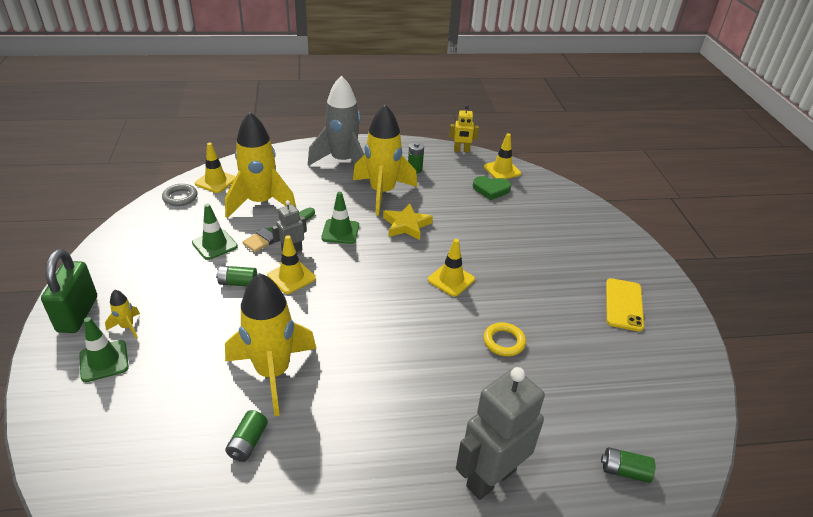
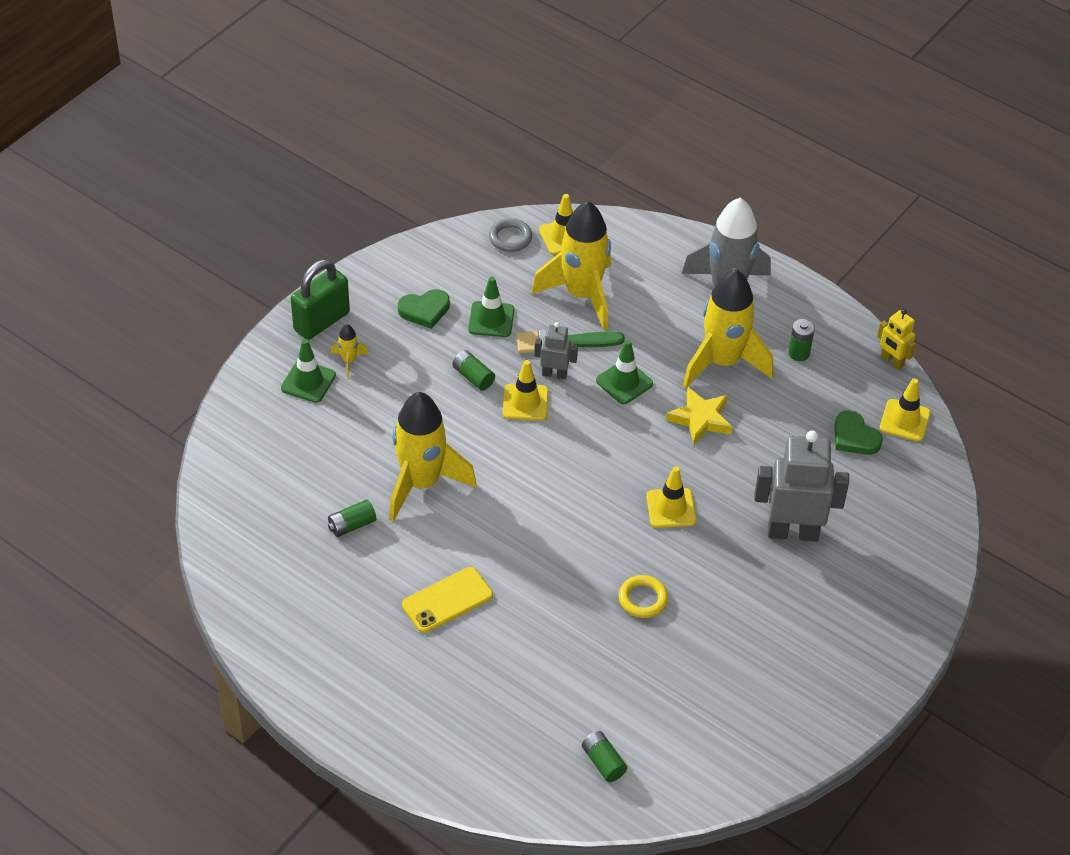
camera: 45 degrees right, 10 degrees up
grey robot [456,367,545,500] -> grey robot moved to [754,430,849,542]
yellow phone [606,278,644,331] -> yellow phone moved to [402,567,493,633]
none -> green heart [398,289,450,329]

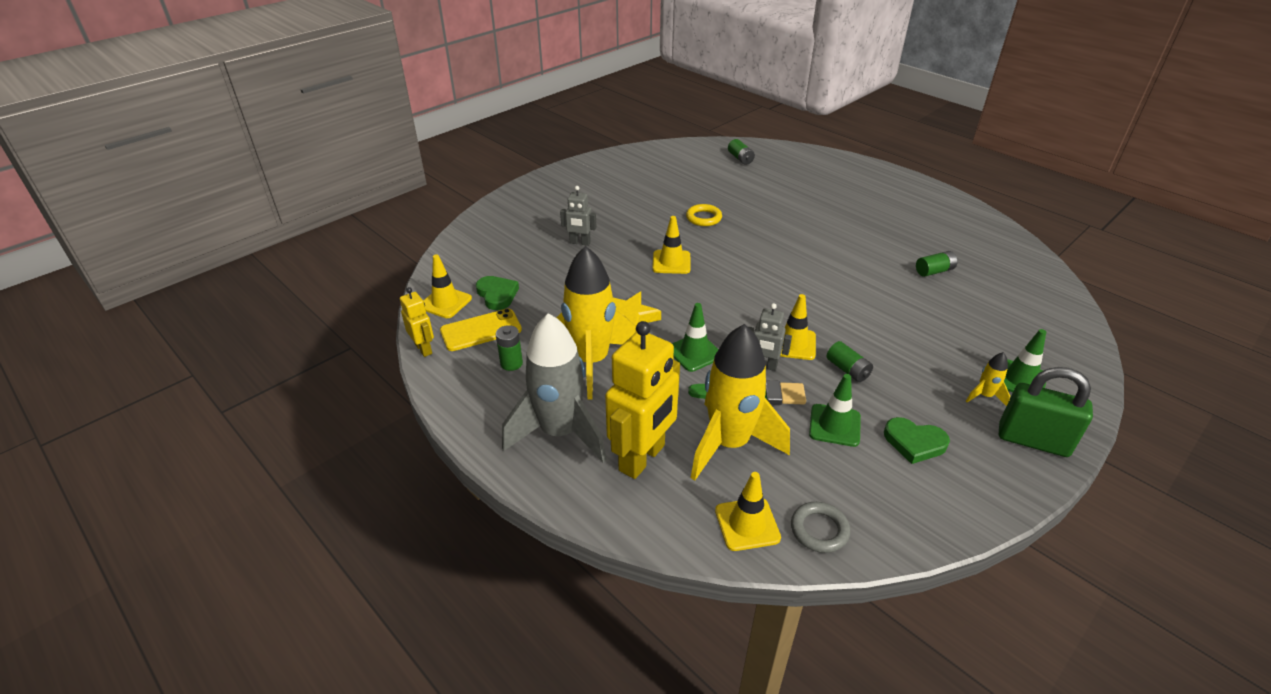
camera: 170 degrees left, 10 degrees down
green padlock [291,259,350,340] -> green padlock turned 60 degrees clockwise [999,367,1093,457]
yellow rocket [389,392,477,521] -> none
green heart [398,289,450,329] -> green heart turned 150 degrees counterclockwise [884,417,950,464]
yellow phone [402,567,493,633] -> yellow phone moved to [440,309,522,351]
grey robot [754,430,849,542] -> grey robot [560,186,597,246], size x0.51
none -> yellow robot [605,321,680,479]

